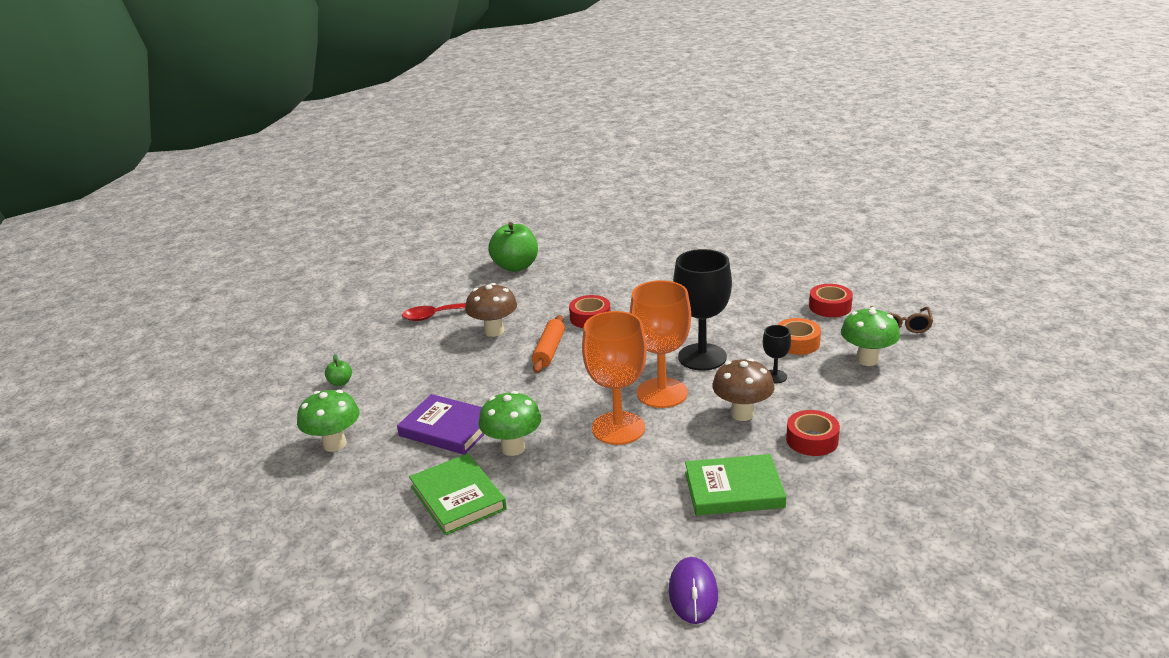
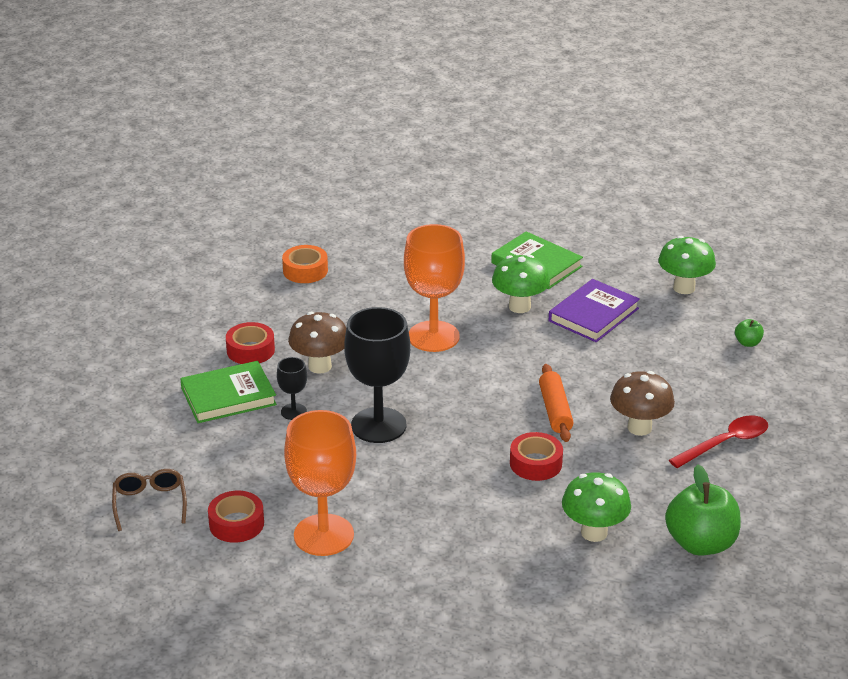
camera: 160 degrees right, 5 degrees up
purple book [397,394,484,455] -> purple book turned 60 degrees counterclockwise [549,279,640,342]
orange goblet [630,280,691,408] -> orange goblet moved to [284,410,356,556]
purple mouse [669,557,718,624] -> none
green book [685,454,786,516] -> green book moved to [180,361,277,423]
orange tape [777,318,821,355] -> orange tape moved to [282,245,328,283]
green mushroom [841,307,900,366] -> green mushroom moved to [562,472,631,542]

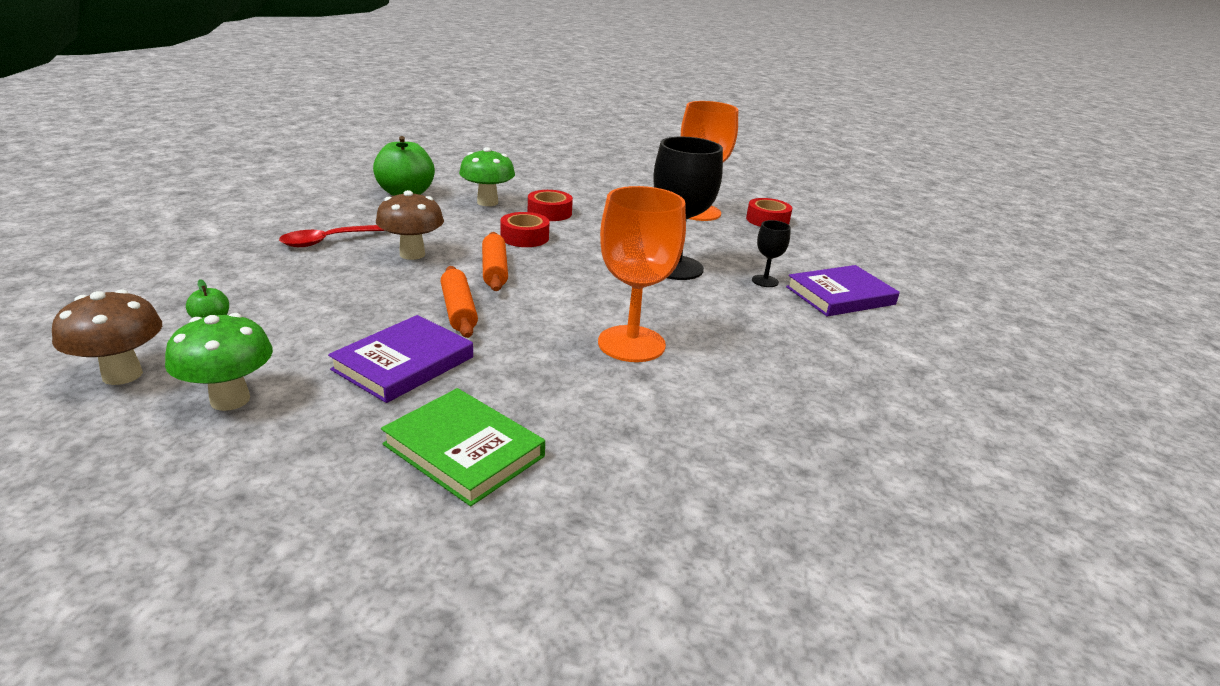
camera: 175 degrees right, 5 degrees down
brown glasses [112,469,187,531] -> none
green book [180,361,277,423] -> purple book [786,265,900,317]
red tape [226,322,275,364] -> red tape moved to [528,190,573,221]
orange tape [282,245,328,283] -> none
brown mushroom [288,312,346,374] -> brown mushroom moved to [52,290,162,385]
green mushroom [492,255,550,313] -> none
none -> orange rolling pin [441,266,478,338]

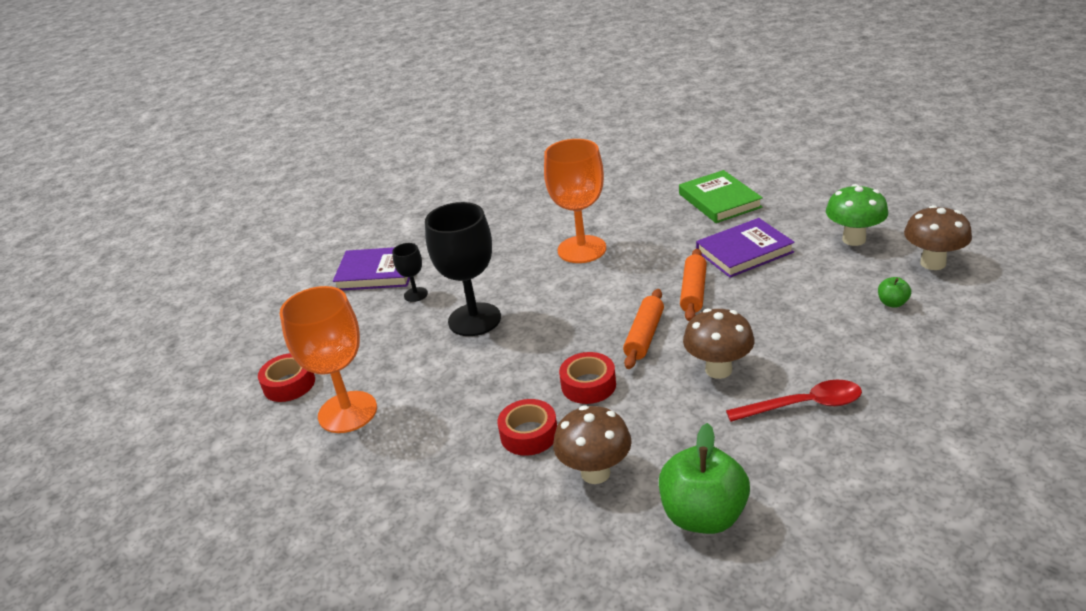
camera: 145 degrees left, 5 degrees up
green mushroom [459,147,515,206] -> brown mushroom [553,406,632,484]

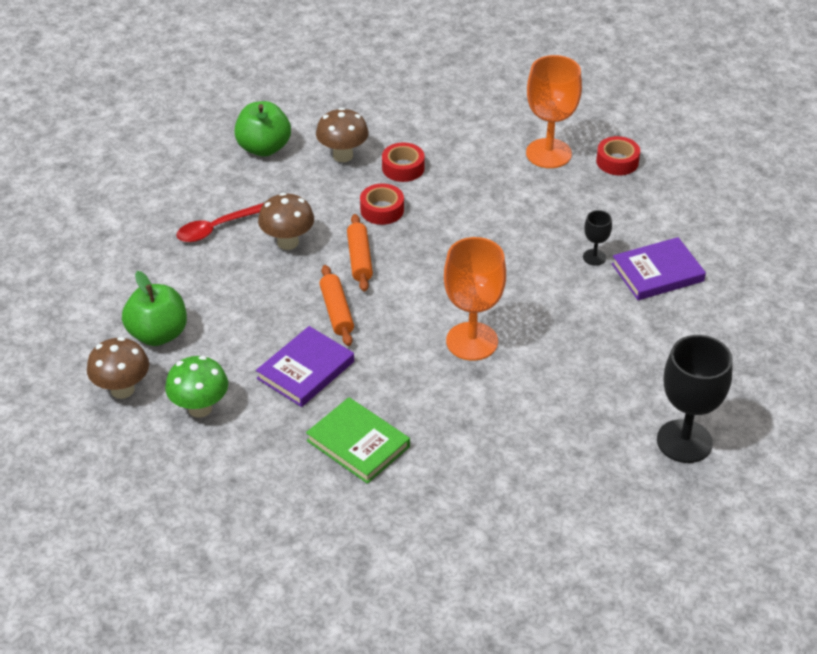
camera: 150 degrees right, 10 degrees up
black goblet [425,202,501,336] -> black goblet moved to [657,335,733,463]
green apple [878,277,911,308] -> green apple [122,271,187,346], size x2.23

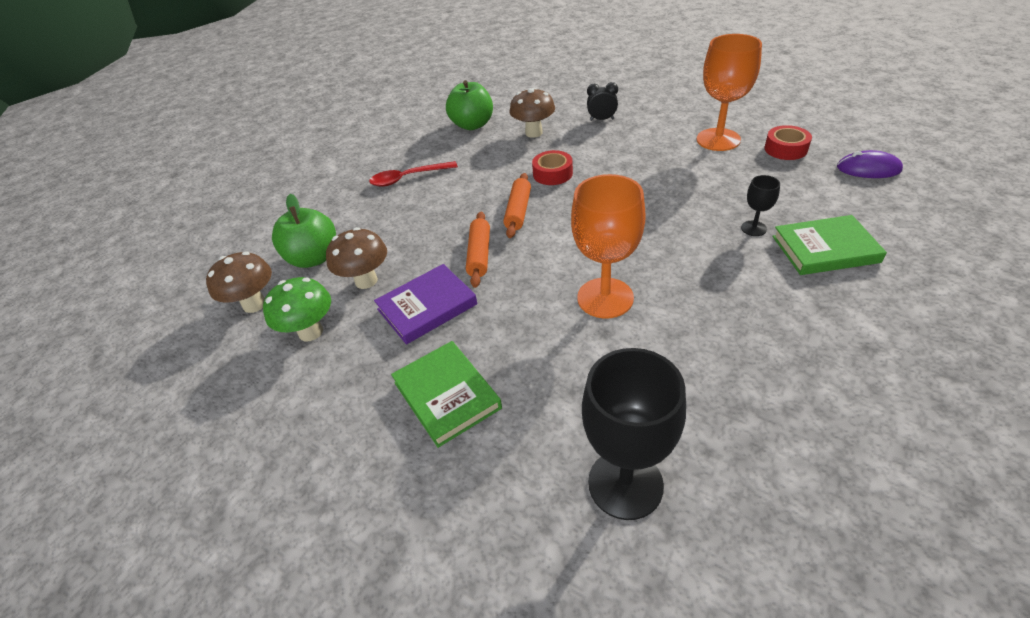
camera: 20 degrees right, 0 degrees up
brown mushroom [258,193,314,250] -> brown mushroom moved to [326,227,387,289]
red tape [382,142,425,182] -> none
purple book [612,237,706,300] -> green book [772,215,887,275]
black goblet [657,335,733,463] -> black goblet moved to [582,348,686,520]
none -> black clock [587,82,618,121]
none -> purple mouse [837,150,903,178]

